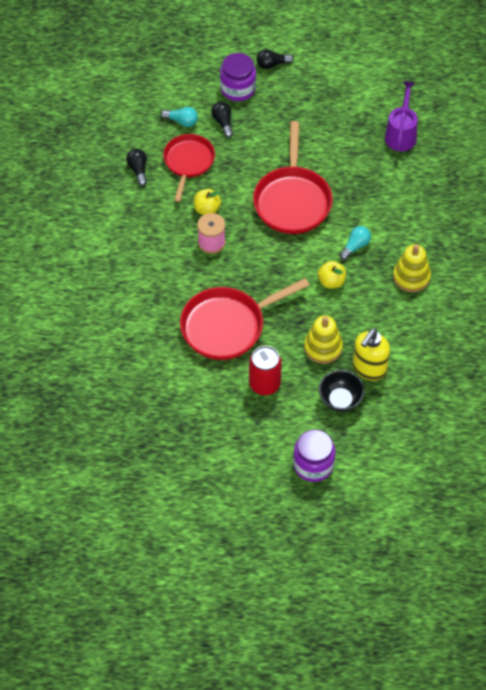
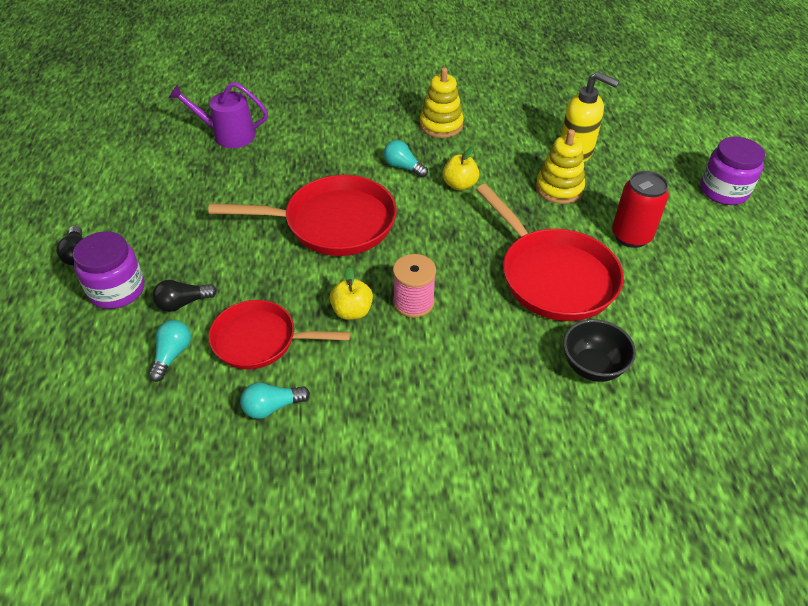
camera: 95 degrees left, 10 degrees down
black light bulb [126,149,147,186] -> turquoise light bulb [240,382,310,419]
black bowl [319,370,365,412] -> black bowl moved to [563,319,636,382]

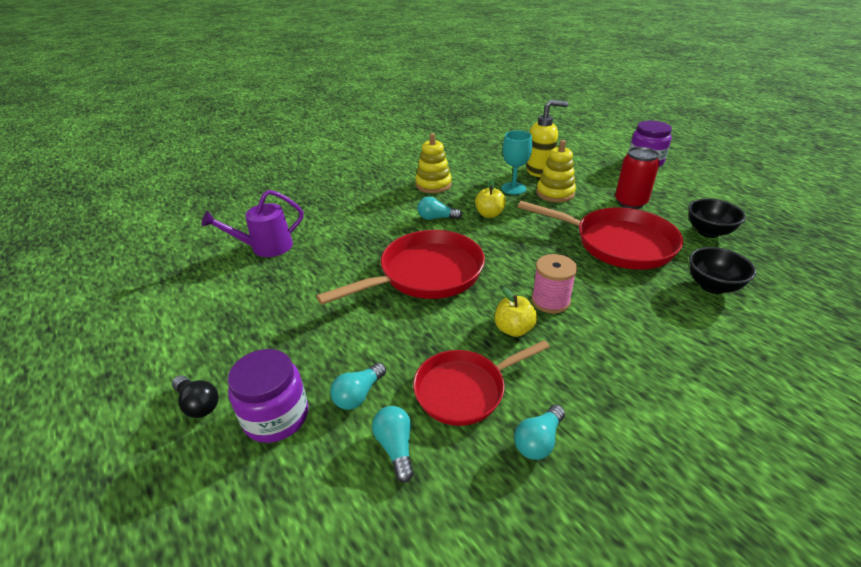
camera: 30 degrees left, 10 degrees down
black light bulb [153,280,217,312] -> turquoise light bulb [330,362,386,410]
none -> turquoise goblet [501,130,532,195]
none -> black bowl [688,198,746,238]

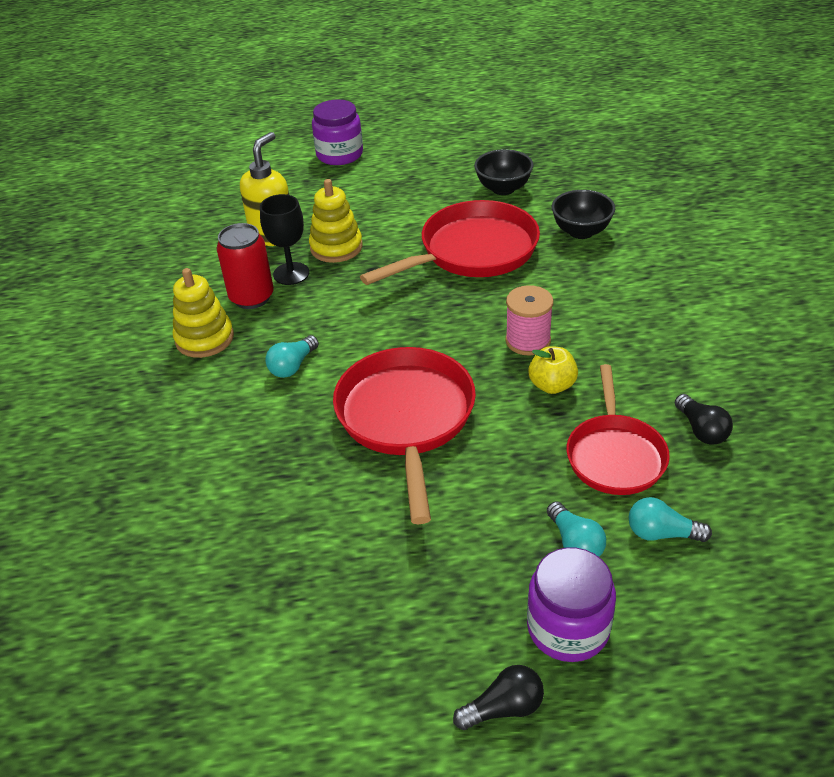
camera: 60 degrees left, 5 degrees up
purple watering can [201,190,304,257] -> none
yellow apple [475,180,506,218] -> none
turquoise goblet [501,130,532,195] -> black goblet [260,194,309,285]
turquoise light bulb [514,405,565,460] -> black light bulb [675,394,733,445]
red can [615,147,659,209] -> red can moved to [216,223,274,309]

